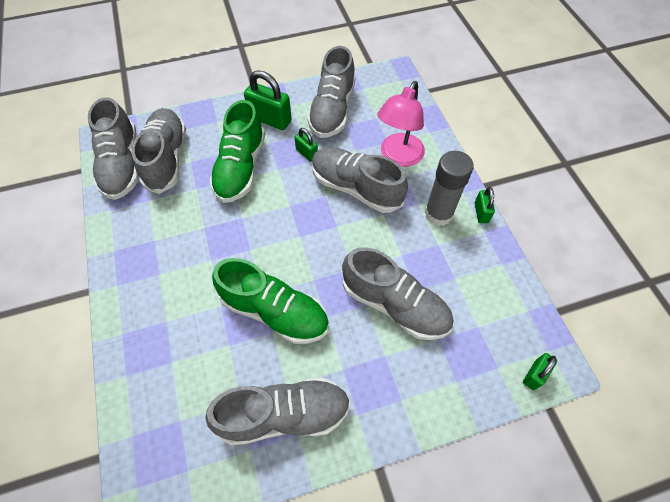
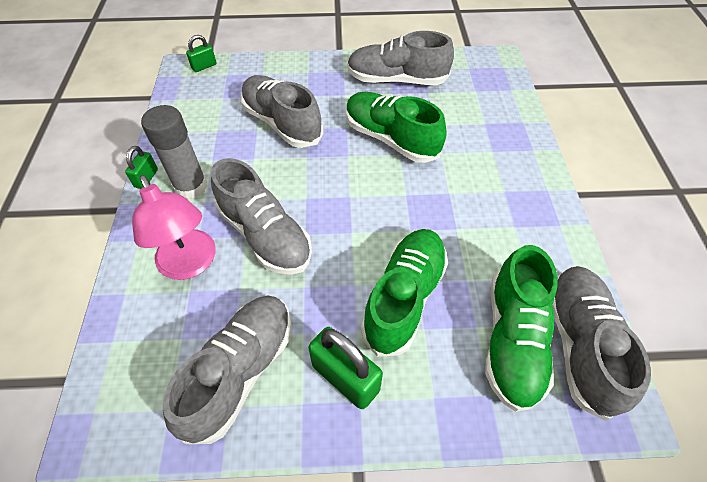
camera: 165 degrees left, 5 degrees down
grey shoe [132,108,186,194] -> green shoe [485,245,558,412]
green padlock [295,128,318,162] -> none
pink lamp [377,81,425,167] -> pink lamp turned 105 degrees clockwise [132,175,216,280]

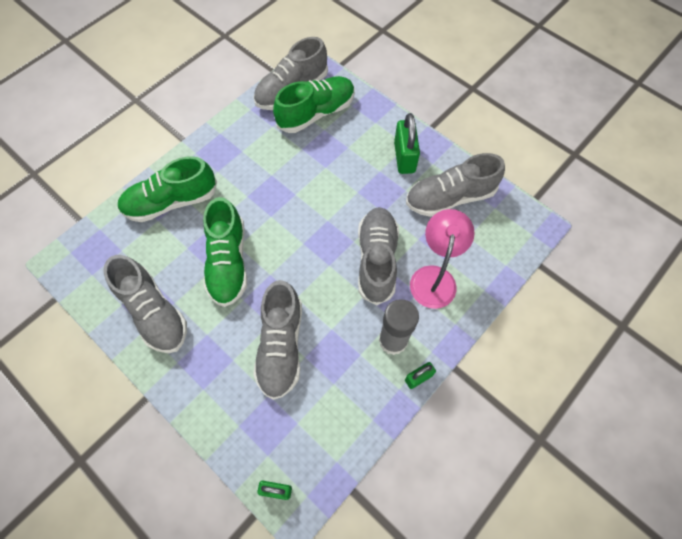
camera: 135 degrees left, 10 degrees up
green shoe [361,229,448,357] -> green shoe moved to [117,156,217,222]

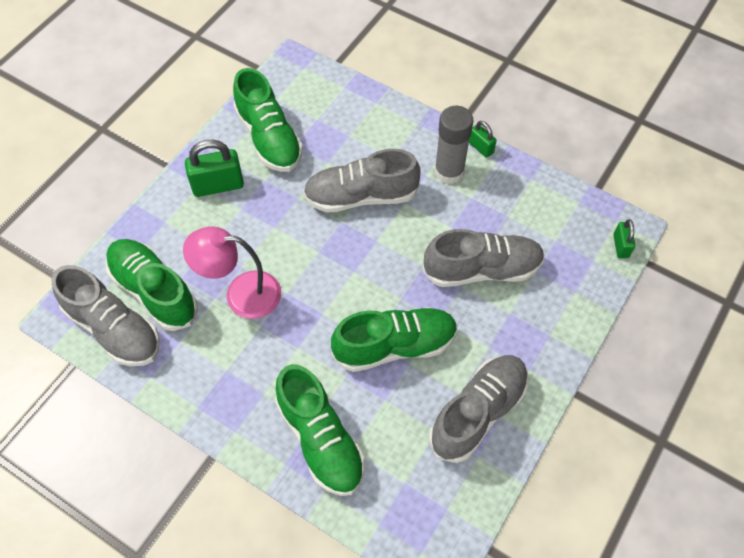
camera: 100 degrees left, 5 degrees down
grey shoe [406,153,505,217] -> green shoe [233,68,303,172]
pink lamp [410,209,475,309] -> pink lamp moved to [183,226,281,319]

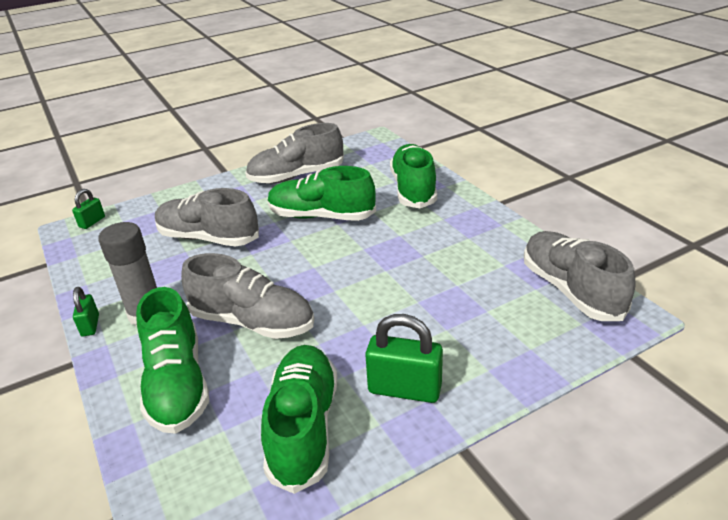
camera: 150 degrees left, 25 degrees down
green shoe [105,239,198,331] -> green shoe moved to [136,287,209,434]
pink lamp [183,226,281,319] -> none

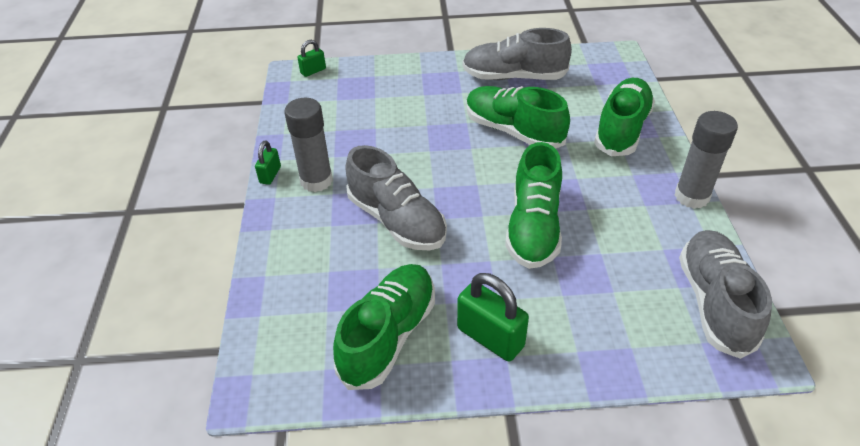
camera: 25 degrees right, 10 degrees up
green shoe [136,287,209,434] -> green shoe moved to [505,142,562,269]
grey shoe [155,188,259,247] -> none
none -> grey glue stick [674,111,738,209]

